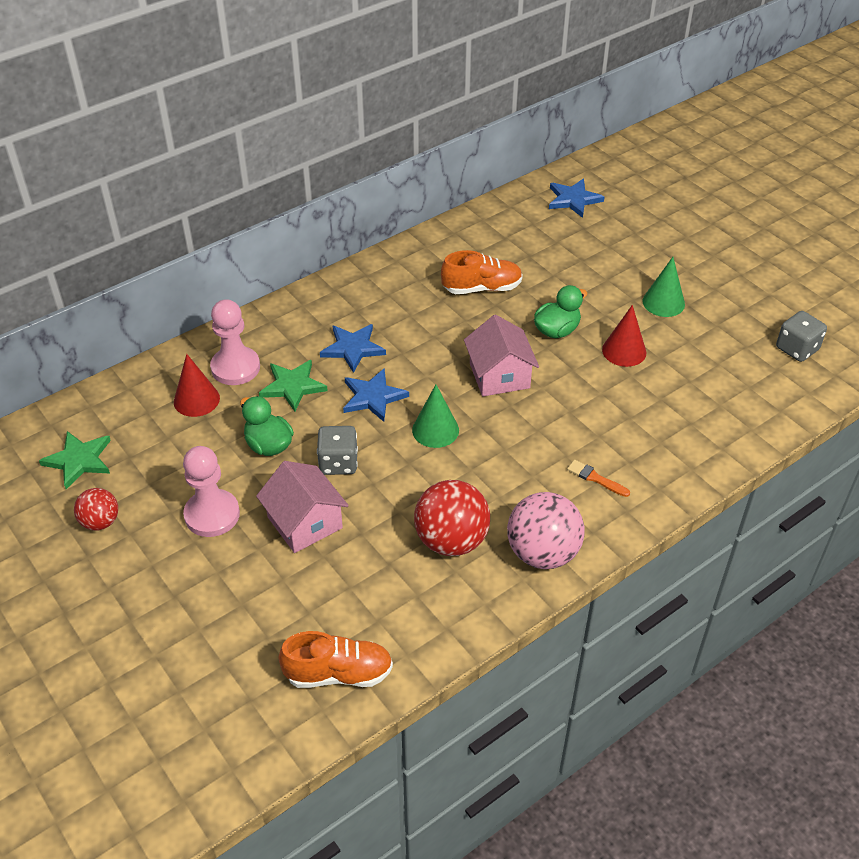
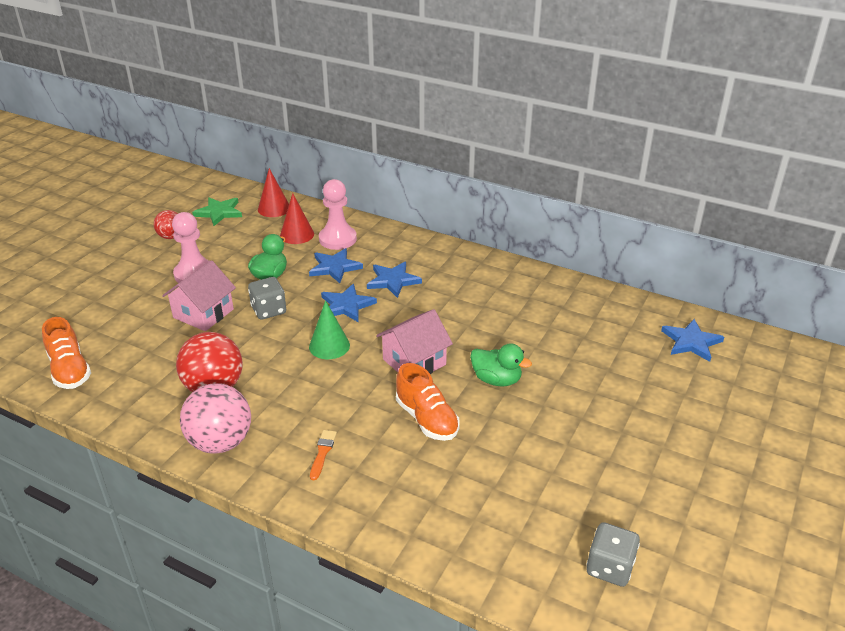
camera: 65 degrees right, 10 degrees down
green star [259,360,328,412] -> blue star [309,248,363,283]
orange shoe [441,250,523,294] -> orange shoe moved to [396,363,460,441]
red cone [602,305,646,367] -> red cone moved to [258,168,289,217]
green cone [642,257,685,317] -> none

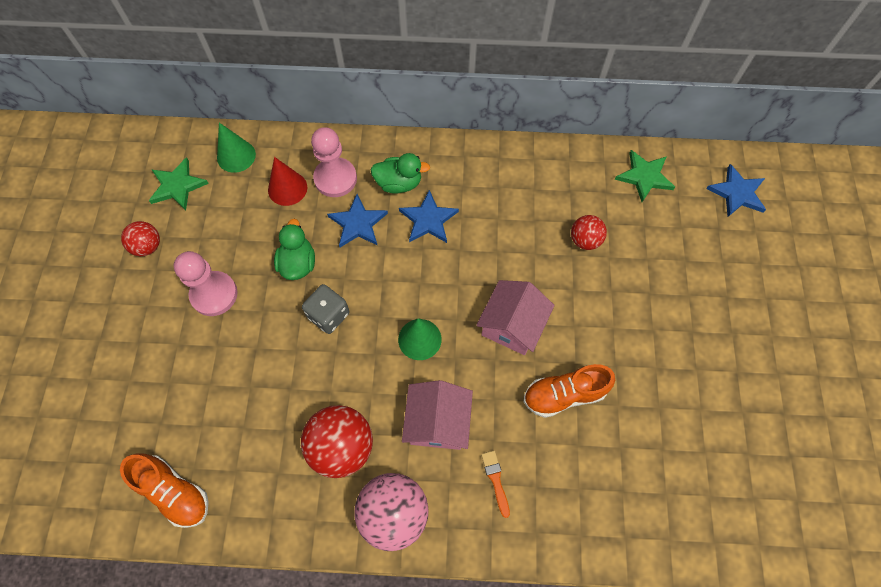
camera: 25 degrees left, 30 degrees up
pink house [162,260,236,331] -> pink house moved to [402,380,473,450]
red cone [258,168,289,217] -> green cone [217,123,256,173]
blue star [321,284,377,323] -> none
orange shoe [396,363,460,441] -> orange shoe turned 135 degrees clockwise [524,364,615,418]
green duck [470,343,532,387] -> green duck moved to [371,153,430,194]
grey dice [586,522,640,587] -> none
none -> red ball [571,215,607,250]
none -> green star [615,150,675,202]

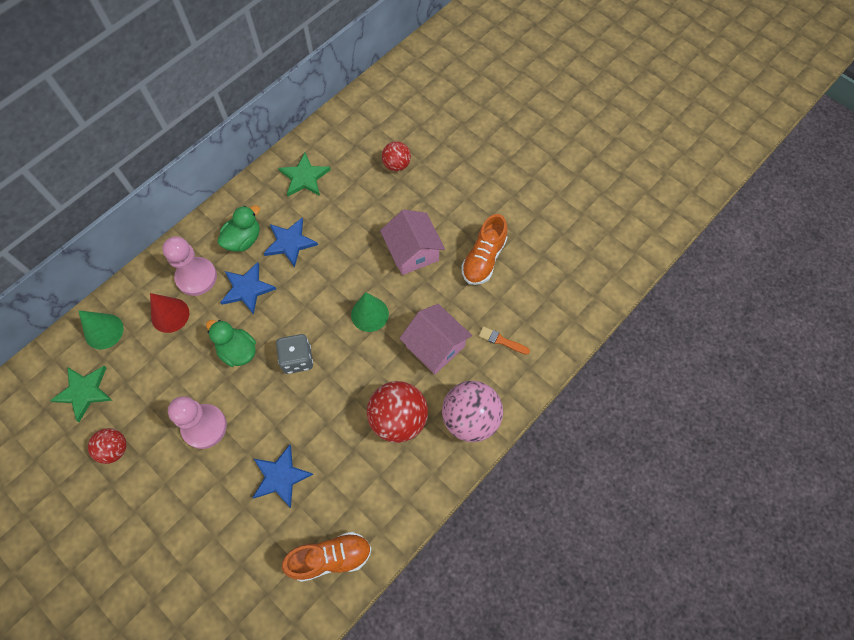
camera: 50 degrees left, 0 degrees up
green star [615,150,675,202] -> green star moved to [278,153,331,196]
blue star [706,164,766,217] -> blue star moved to [252,445,313,508]

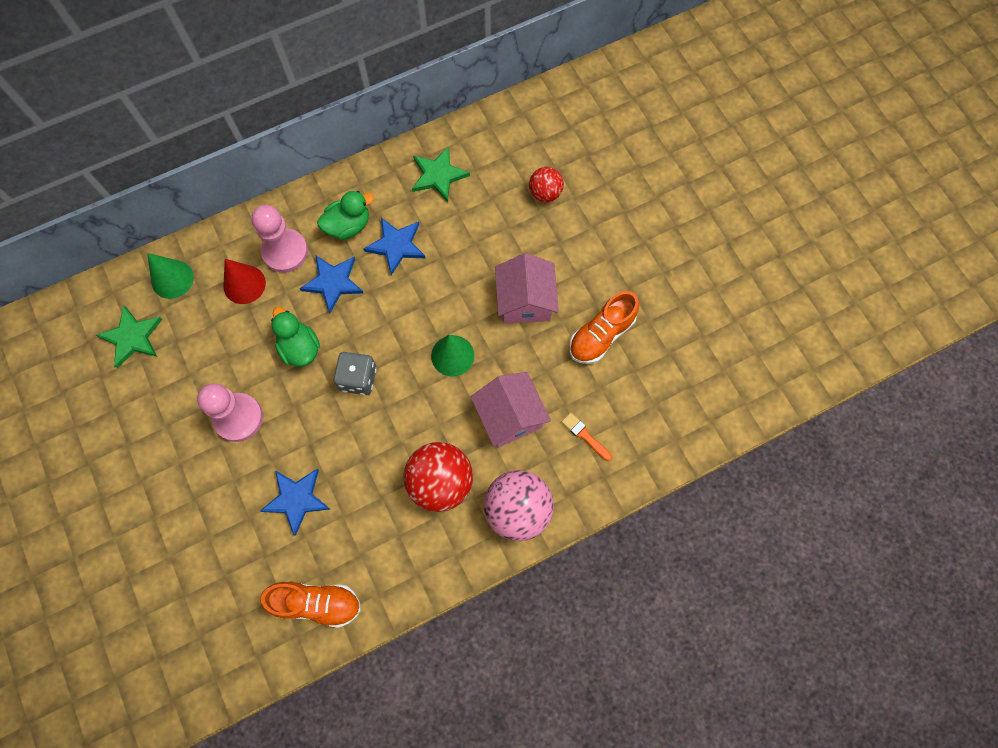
camera: 20 degrees right, 5 degrees up
red ball [88,428,127,464] -> none

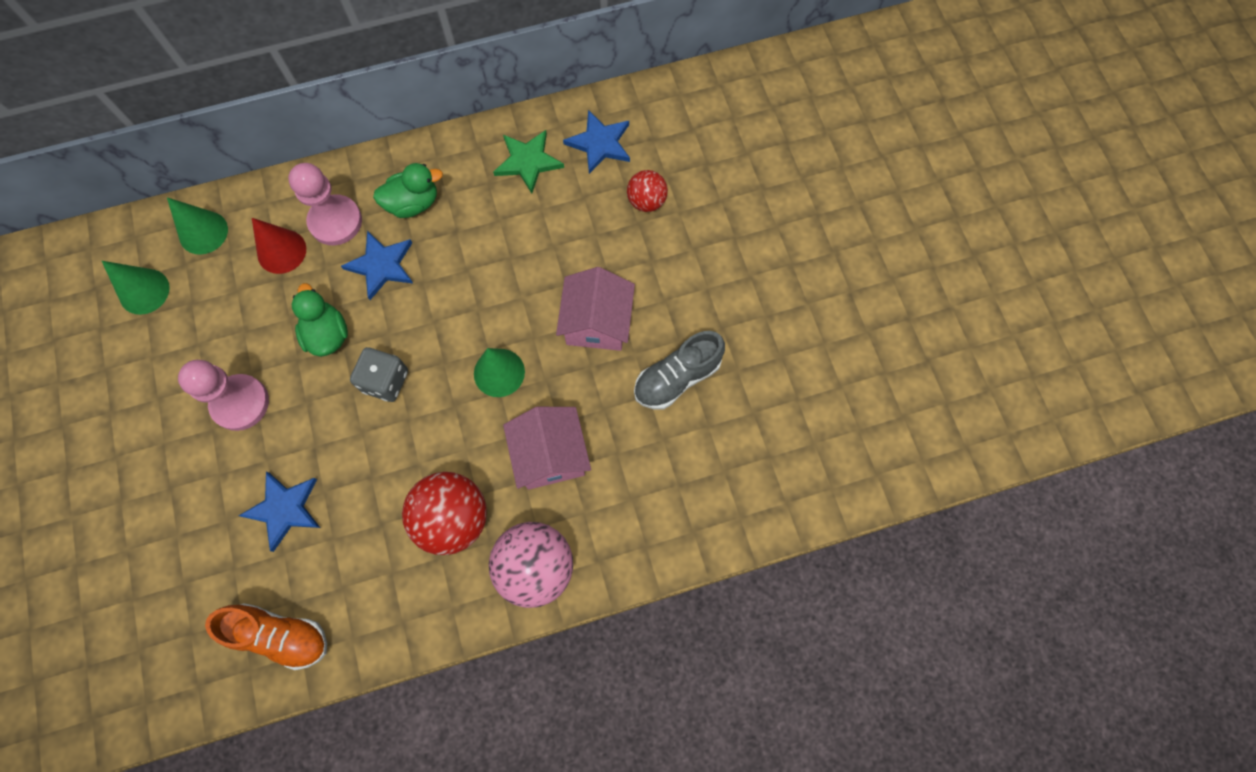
camera: 10 degrees right, 0 degrees up
green star [96,306,162,368] -> green cone [102,261,170,315]
blue star [364,218,425,275] -> blue star moved to [563,110,630,174]
orange brush [562,413,612,461] -> none
orange shoe [569,291,639,364] -> grey shoe [634,331,725,409]

